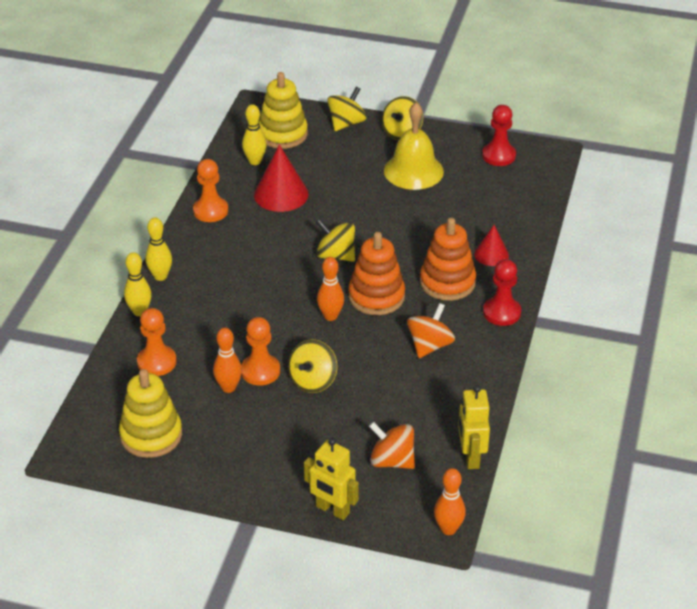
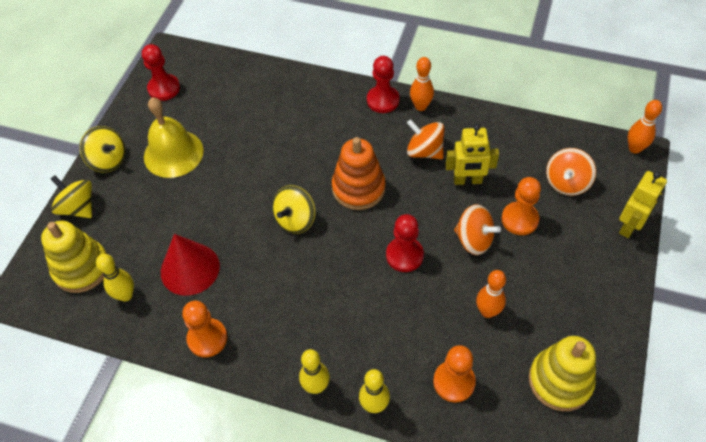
camera: 85 degrees left, 15 degrees up
orange pawn [241,317,280,386] -> orange pawn moved to [501,177,541,235]
yellow spinning top [288,340,337,393] -> orange spinning top [454,204,501,255]
orange bowling pin [317,257,344,321] -> orange bowling pin moved to [410,57,434,111]
orange stacking toy [420,218,476,301] -> none
yellow robot [458,385,490,469] -> yellow robot moved to [446,124,499,185]
red cone [474,225,509,266] -> none
none -> red pawn [386,214,424,272]

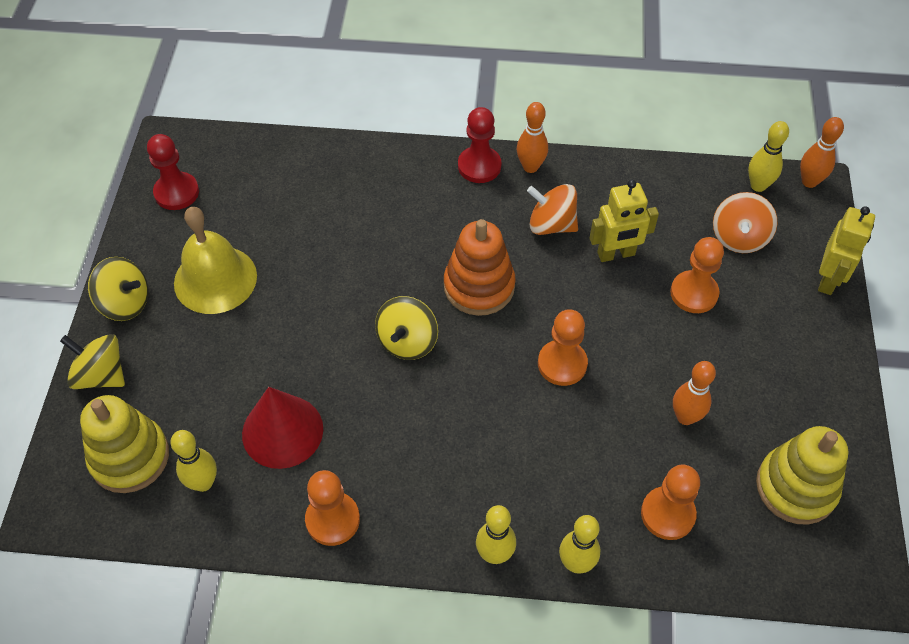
camera: 15 degrees left, 0 degrees up
red pawn [386,214,424,272] -> orange pawn [538,309,588,386]
orange spinning top [454,204,501,255] -> none
none -> yellow bowling pin [748,121,789,192]

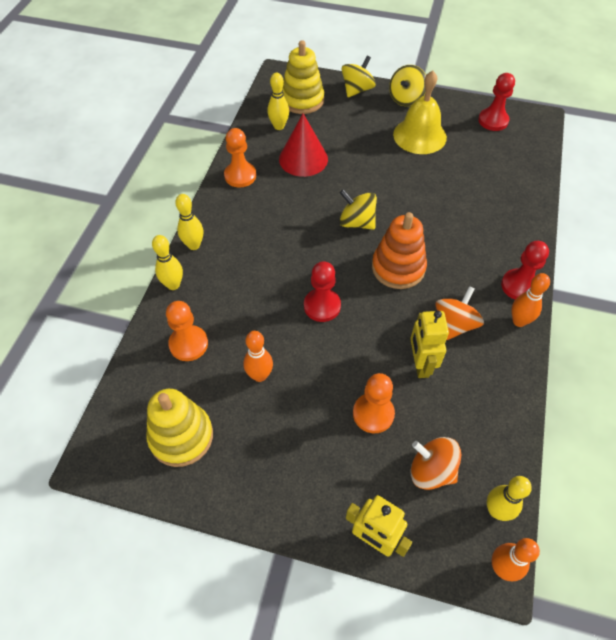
camera: 100 degrees right, 0 degrees up
orange pawn [538,309,588,386] -> red pawn [304,261,341,322]

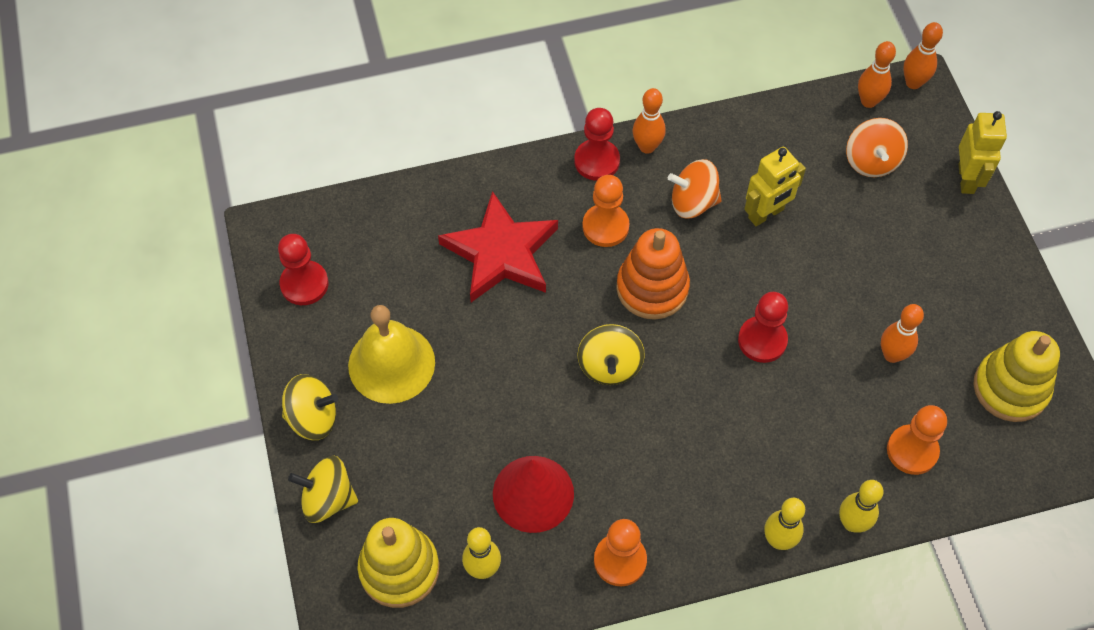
camera: 120 degrees left, 5 degrees up
orange pawn [353,373,395,433] -> orange pawn moved to [582,175,630,247]
yellow bowling pin [487,476,532,521] -> orange bowling pin [858,41,896,108]
none -> red star [438,191,558,302]

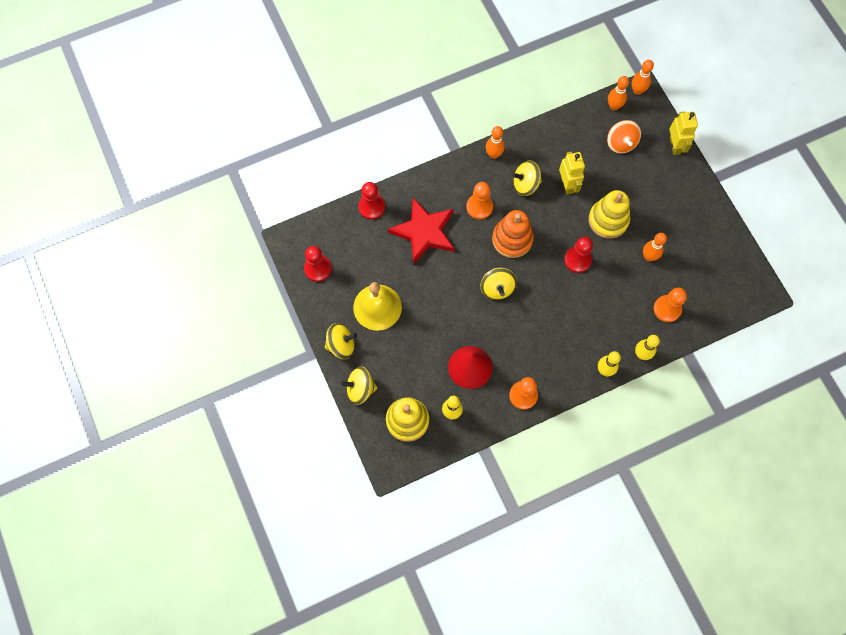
camera: 10 degrees left, 10 degrees up
red pawn [574,108,620,181] -> red pawn moved to [358,182,385,220]
orange spinning top [668,159,722,219] -> yellow spinning top [512,160,542,196]
yellow robot [744,147,806,226] -> yellow robot turned 60 degrees counterclockwise [559,152,585,195]
yellow stacking toy [973,331,1060,422] -> yellow stacking toy moved to [588,190,630,239]

